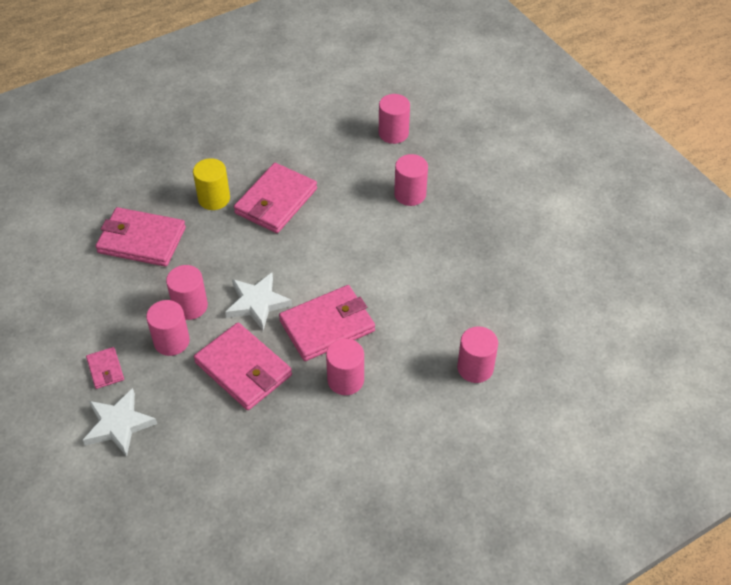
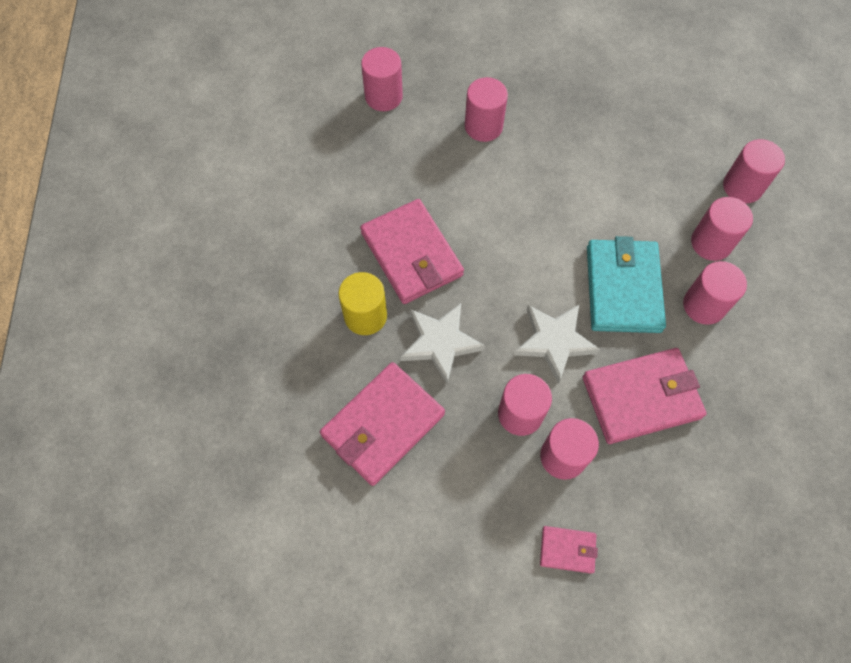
camera: 60 degrees left, 15 degrees up
white star [83,388,157,457] -> white star moved to [401,303,485,384]
pink wallet [279,285,375,361] -> turquoise wallet [587,236,666,333]
none -> pink cylinder [691,197,753,261]

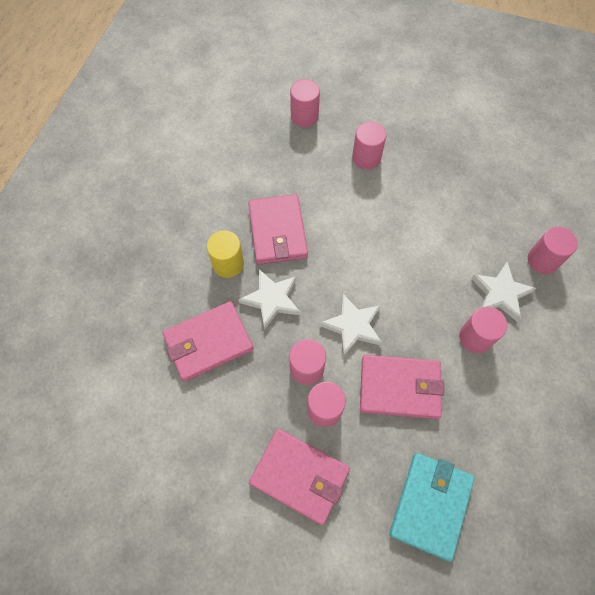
camera: 20 degrees right, 0 degrees up
pink wallet [540,526,598,574] -> pink wallet [249,429,350,525], size x2.06
turquoise wallet [587,236,666,333] -> turquoise wallet moved to [389,453,474,562]
pink cylinder [691,197,753,261] -> white star [471,262,536,322]

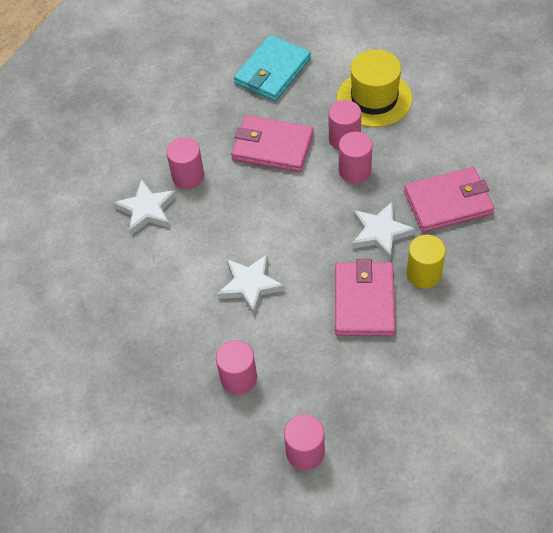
camera: 165 degrees left, 10 degrees down
pink wallet [249,429,350,525] -> yellow hat [337,50,412,127]
white star [320,294,382,357] -> white star moved to [217,254,285,315]
pink cylinder [528,227,578,274] -> none

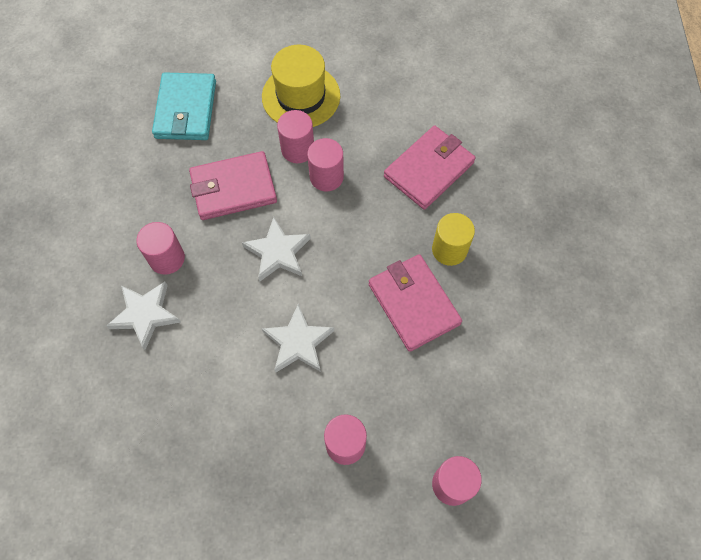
camera: 35 degrees left, 10 degrees up
white star [352,202,415,260] -> white star moved to [242,217,311,282]

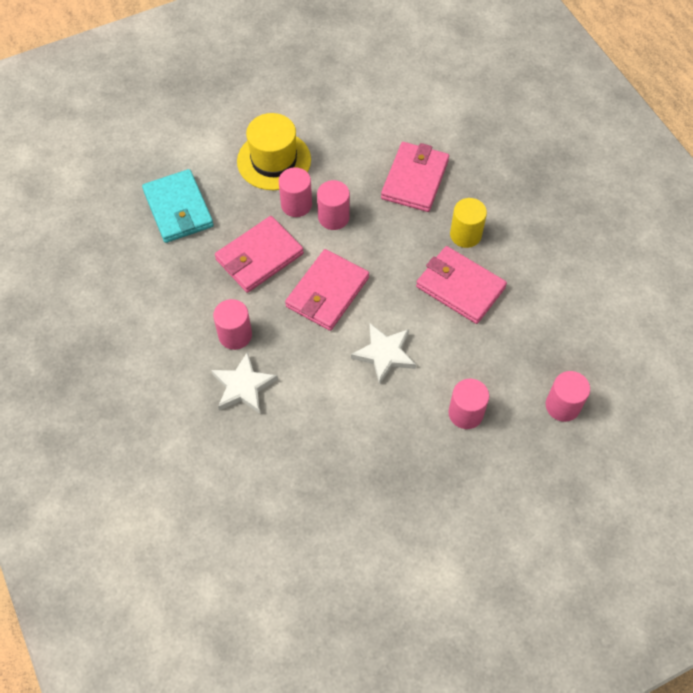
camera: 25 degrees left, 5 degrees down
white star [242,217,311,282] -> pink wallet [285,249,369,331]

